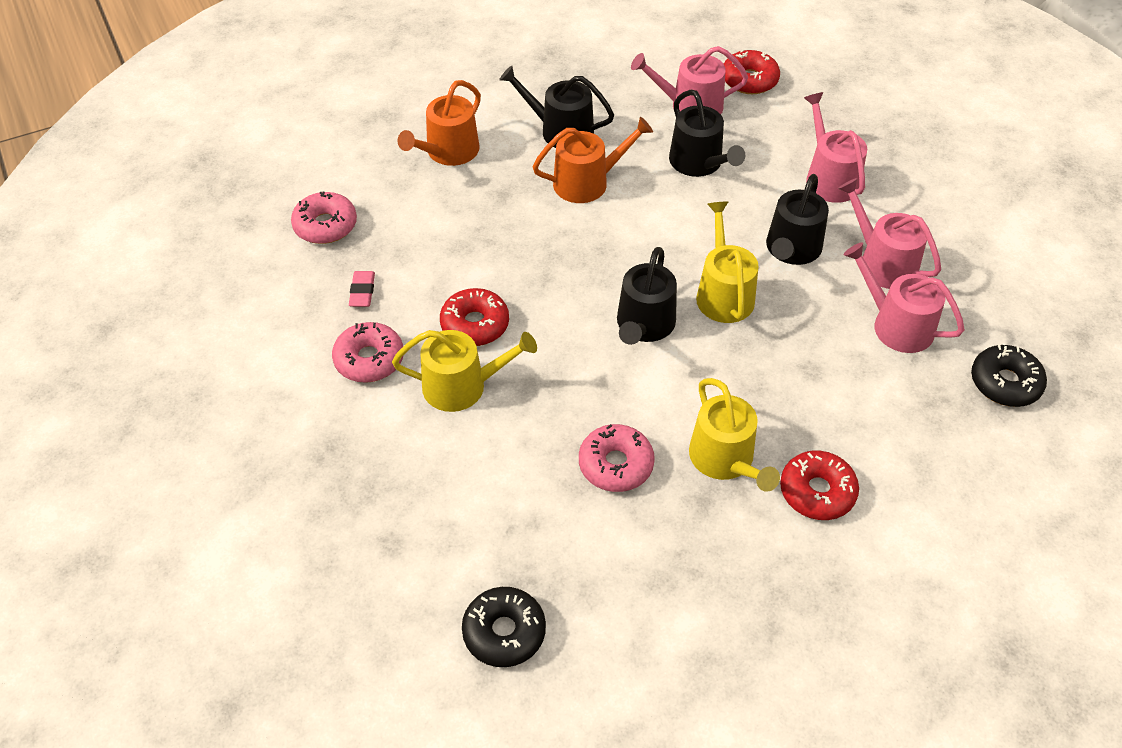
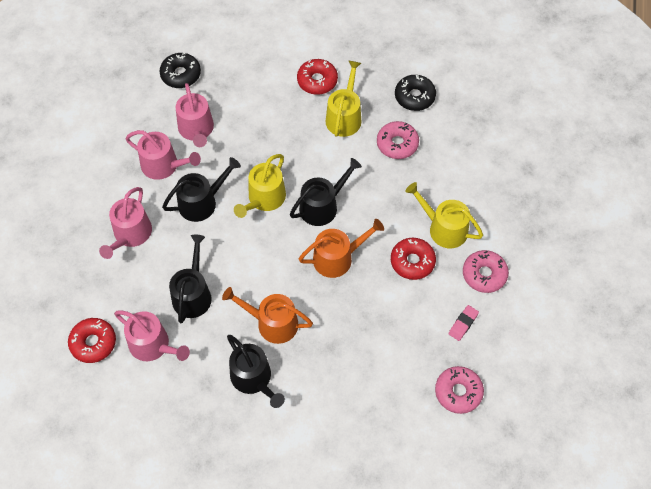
camera: 145 degrees left, 10 degrees up
orange watering can [398,80,481,166] -> orange watering can moved to [299,219,384,278]
black donut [462,587,546,667] -> black donut moved to [395,75,436,111]
pink watering can [838,178,941,289] -> pink watering can turned 60 degrees counterclockwise [125,130,201,180]

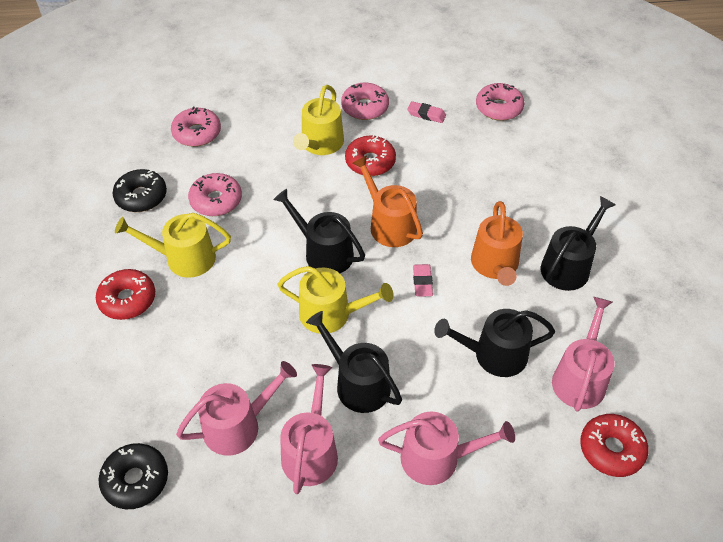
camera: 105 degrees left, 10 degrees down
none -> pink donut [171,107,221,147]
none -> pink eraser [413,264,433,297]

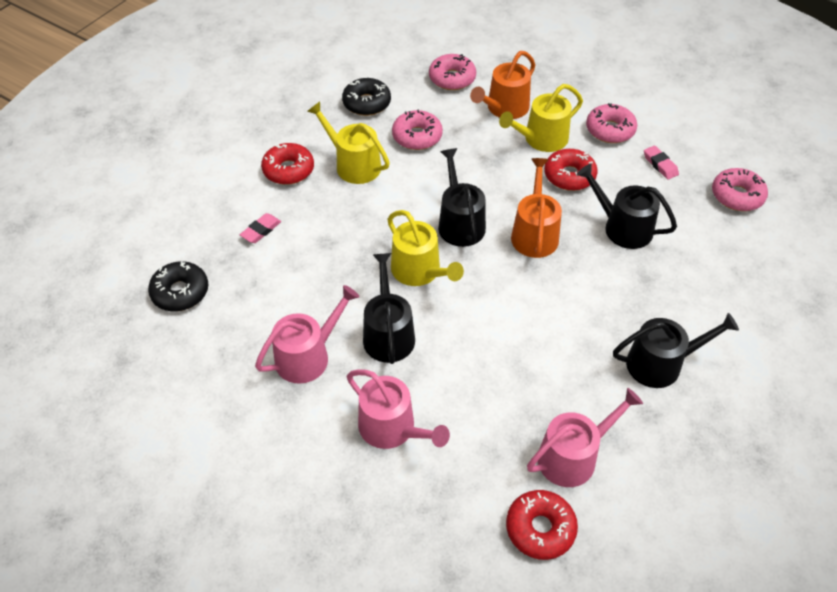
camera: 40 degrees right, 0 degrees up
pink watering can [176,361,297,456] -> none
pink eraser [413,264,433,297] -> pink eraser moved to [240,213,281,243]
black watering can [434,309,555,377] -> black watering can moved to [577,164,677,249]
orange watering can [471,201,523,286] -> orange watering can moved to [470,51,535,119]

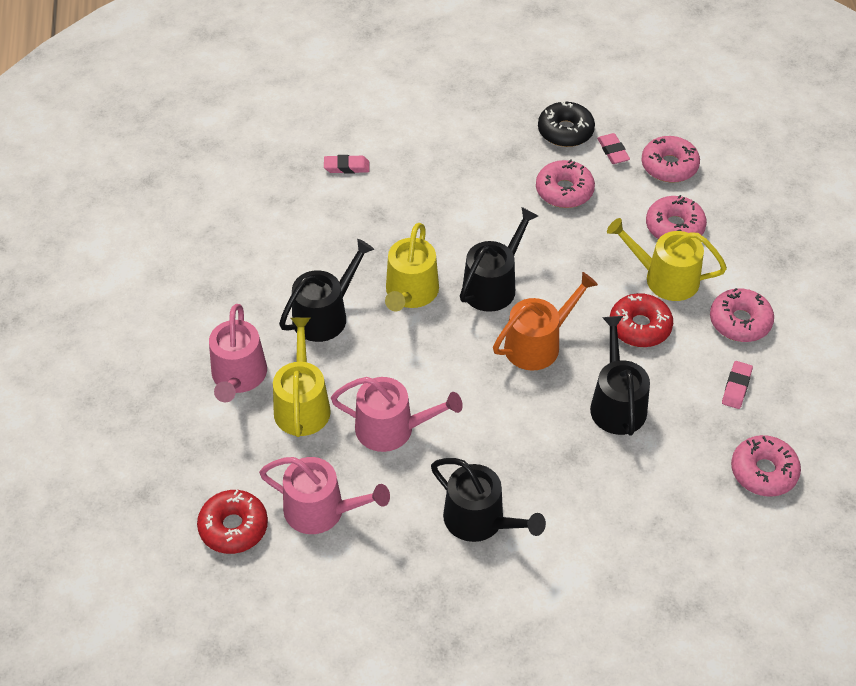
camera: 50 degrees right, 0 degrees up
black donut [148,261,208,311] -> none
pink watering can [255,285,359,384] -> pink watering can moved to [331,377,463,452]
red donut [261,143,314,185] -> none
yellow watering can [307,102,390,184] -> yellow watering can moved to [273,317,331,437]
orange watering can [470,51,535,119] -> pink donut [646,195,707,239]
none -> pink eraser [597,133,630,164]

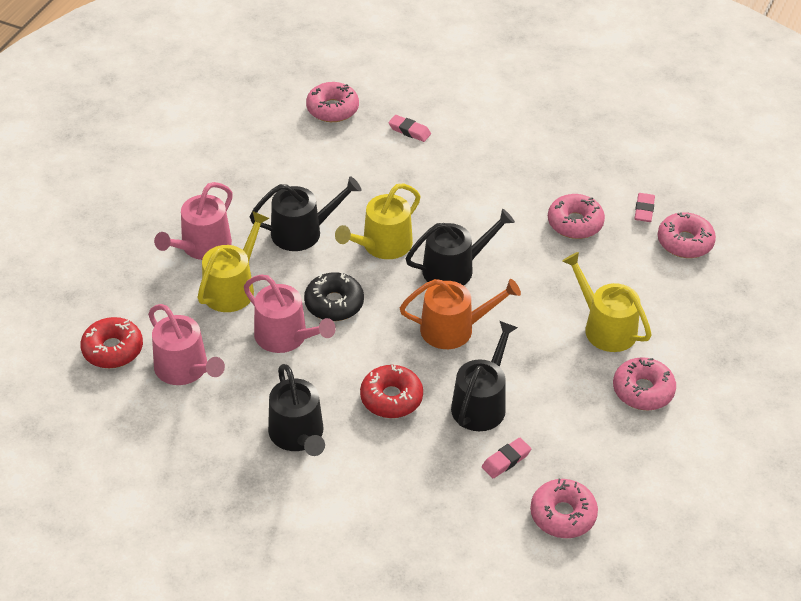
camera: 30 degrees right, 5 degrees down
black donut [538,101,595,147] -> black donut moved to [304,272,364,321]
red donut [610,293,673,347] -> red donut moved to [360,365,423,418]
pink donut [646,195,707,239] -> pink donut moved to [306,82,359,122]
pink eraser [722,361,753,409] -> pink eraser moved to [482,438,531,478]

